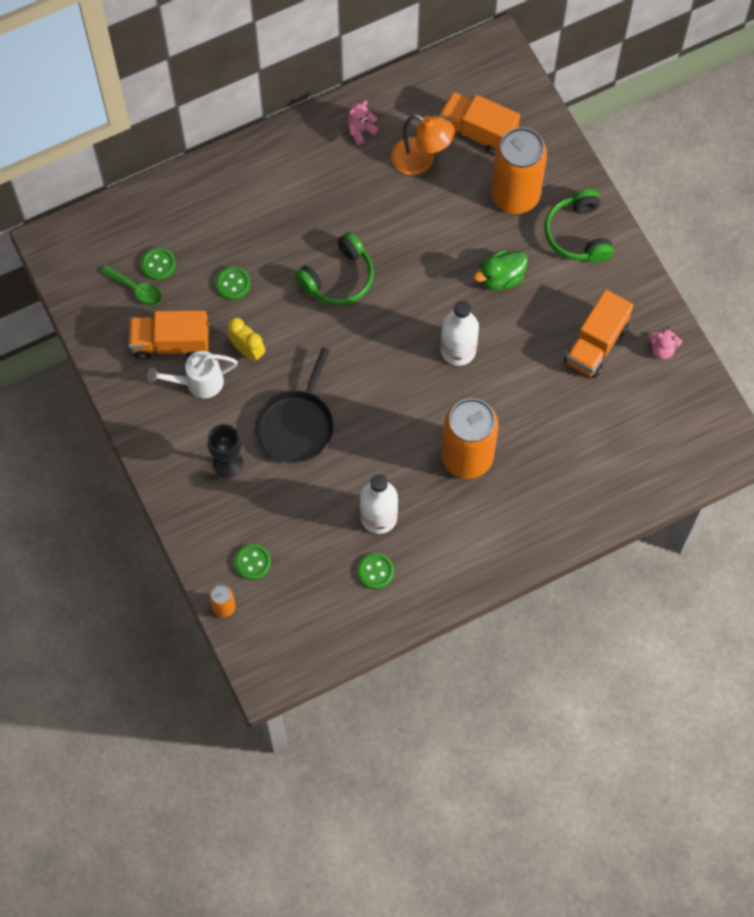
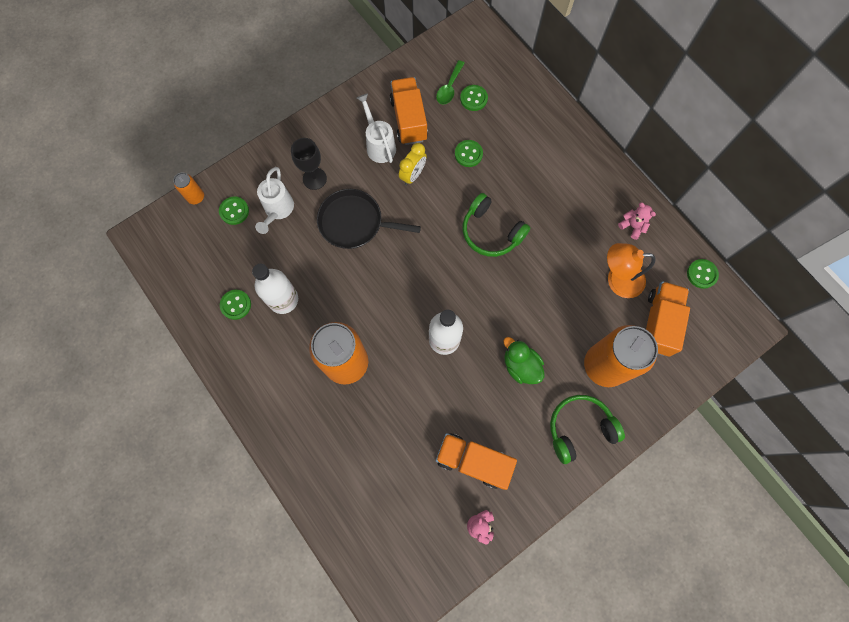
camera: 80 degrees right, 5 degrees up
orange lamp [391,115,455,175] -> orange lamp turned 75 degrees clockwise [607,243,656,298]
none -> white watering can [255,167,294,234]
none -> green button [687,259,719,289]

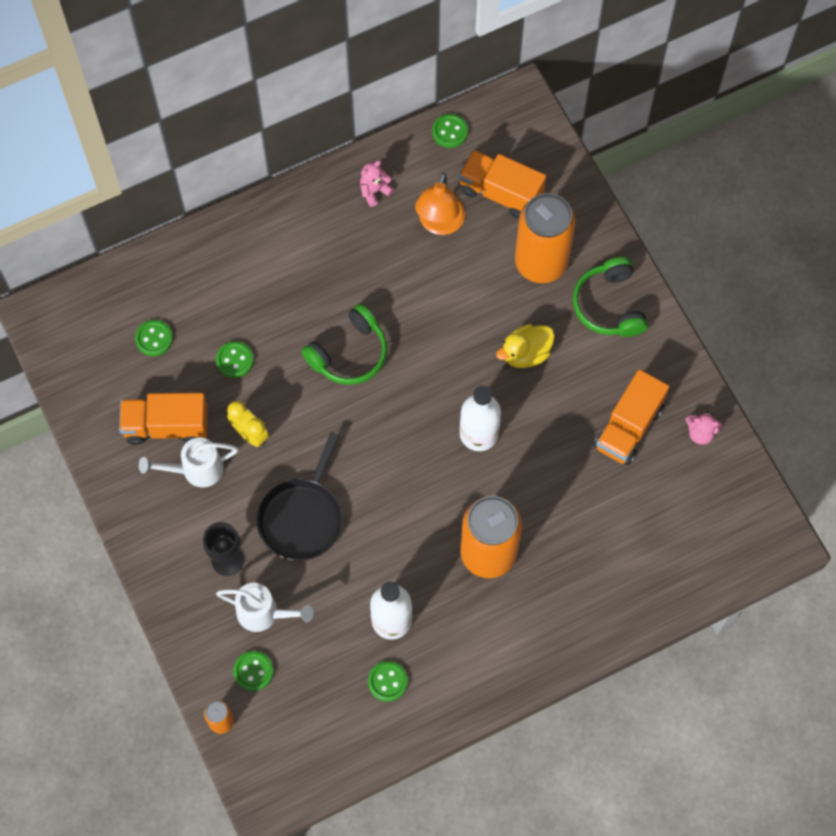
camera: 80 degrees left, 5 degrees down
green spoon [436,60,465,105] -> none
green duck [503,337,544,384] -> yellow duck [496,324,555,368]

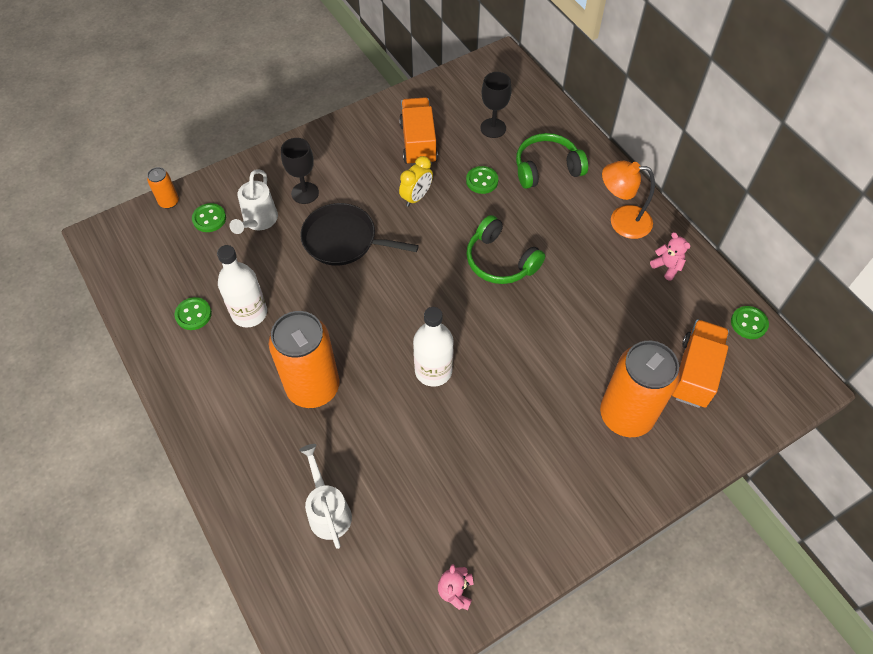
camera: 85 degrees right, 10 degrees down
green button [135,320,173,356] -> black goblet [480,72,512,138]
white watering can [139,437,238,488] -> white watering can moved to [299,444,352,549]
orange lamp [415,172,465,235] -> orange lamp moved to [602,161,655,239]
yellow duck [496,324,555,368] -> none
green headphones [572,257,648,337] -> green headphones moved to [516,133,588,189]
orange truck [594,369,669,465] -> none

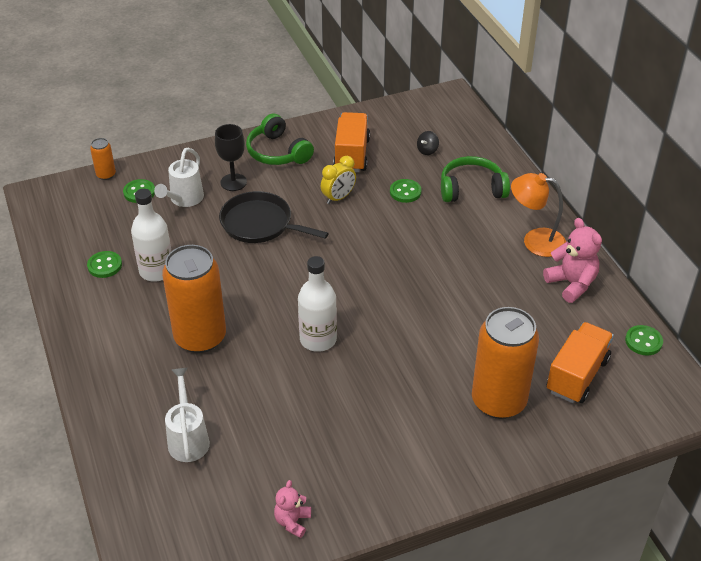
camera: 10 degrees right, 15 degrees down
green headphones [466,215,545,284] -> green headphones moved to [246,114,314,165]
black goblet [480,72,512,138] -> black spinning top [417,131,439,155]
pink teddy bear [650,232,691,281] -> pink teddy bear [543,218,602,303], size x1.66

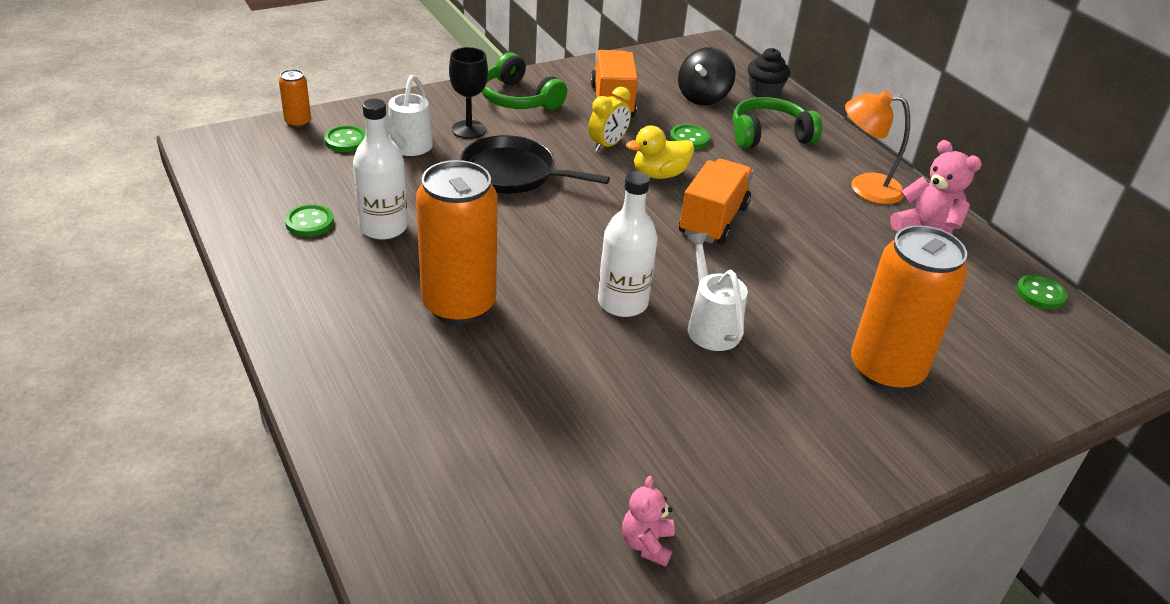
camera: 10 degrees left, 5 degrees down
white watering can [165,368,210,462] -> white watering can moved to [687,233,748,351]
black spinning top [417,131,439,155] -> black spinning top [678,47,735,105], size x1.95
orange truck [546,322,614,403] -> orange truck moved to [679,159,753,244]
none -> yellow duck [626,125,694,179]
none -> black cupcake [748,48,790,98]

